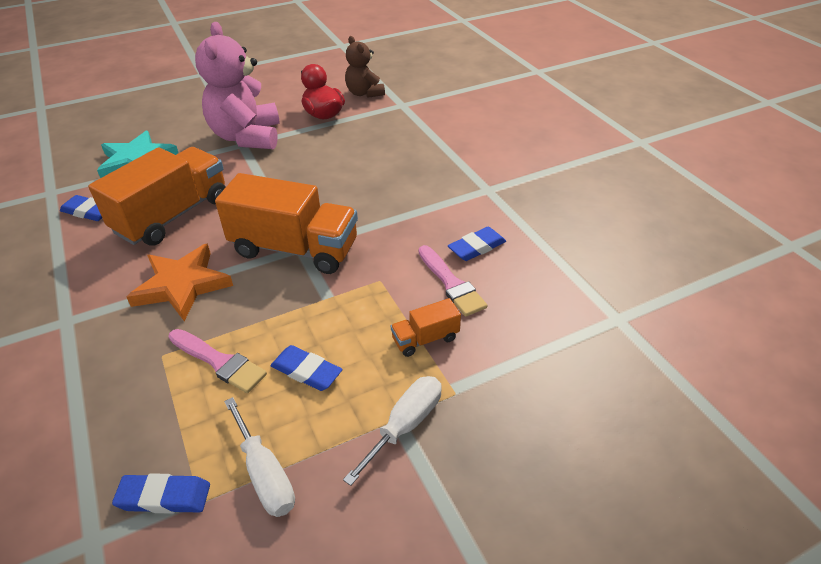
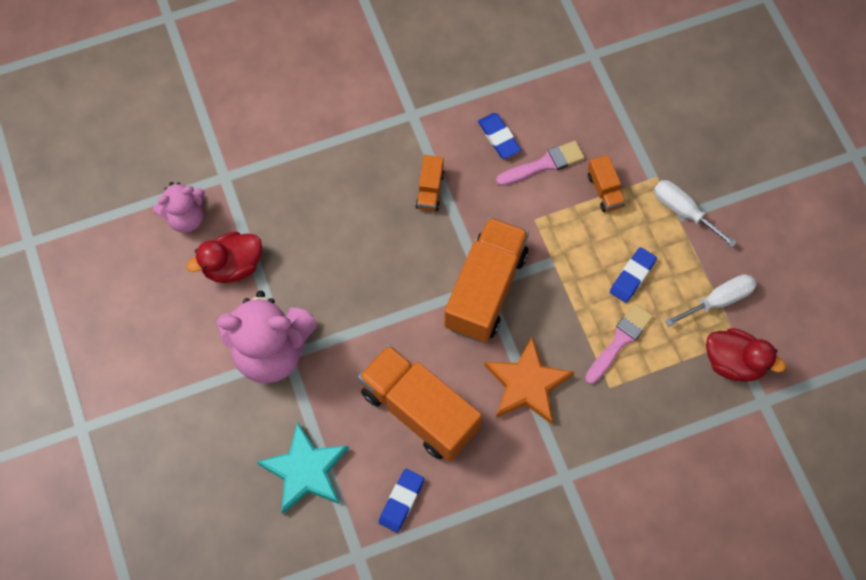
camera: 85 degrees left, 25 degrees up
blue eraser [112,473,210,514] -> red duck [706,328,786,382]
brown teddy bear [345,36,385,98] -> pink teddy bear [153,182,205,233]
none -> orange truck [415,155,444,211]

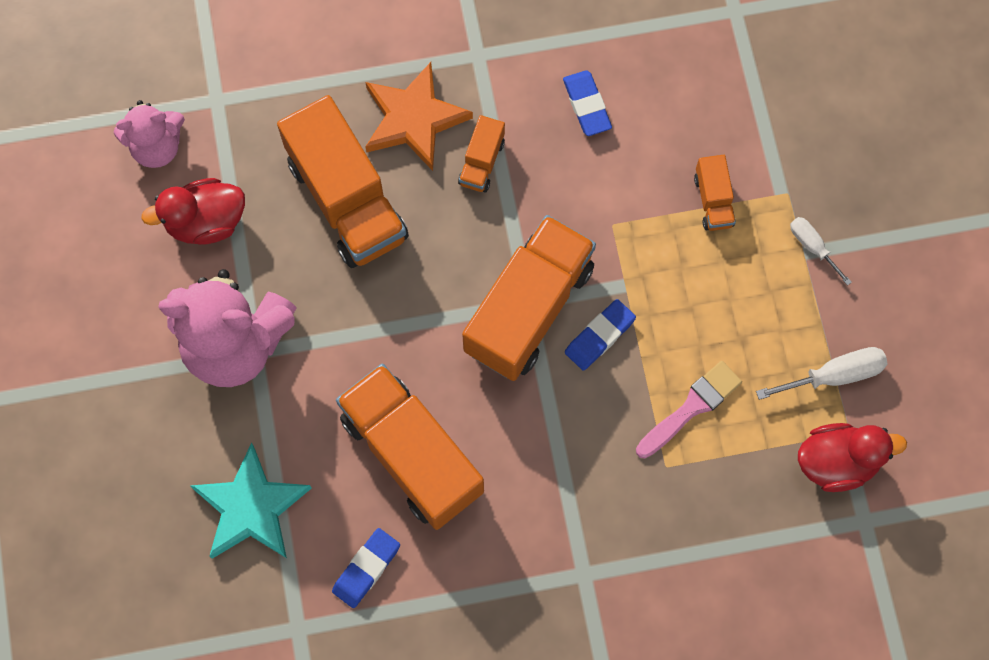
camera: 10 degrees right, 5 degrees up
orange star [484,336,574,424] -> orange star moved to [365,62,473,171]
pink brush [496,141,585,186] -> none
blue eraser [610,247,657,303] -> blue eraser moved to [565,299,636,371]
white screwdriver [654,180,737,247] -> white screwdriver [790,217,852,286], size x0.64
red duck [706,328,786,382] -> red duck turned 45 degrees counterclockwise [798,423,907,492]
none -> orange truck [277,95,409,268]

